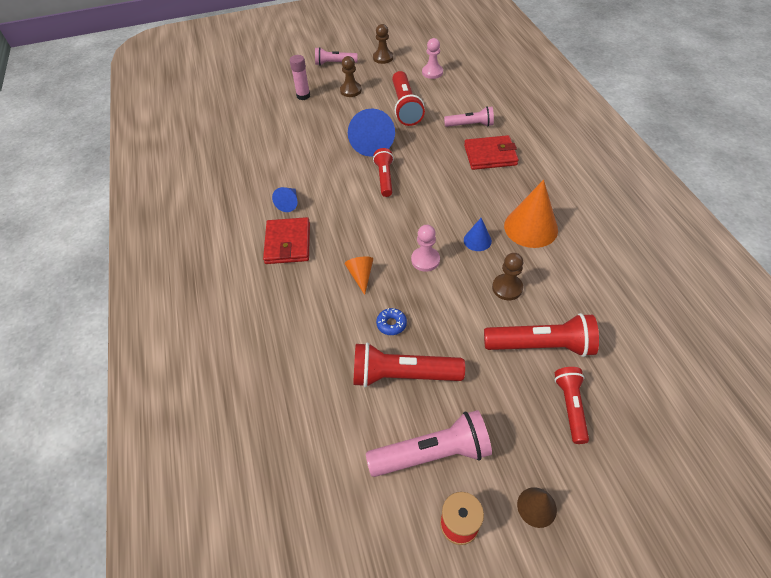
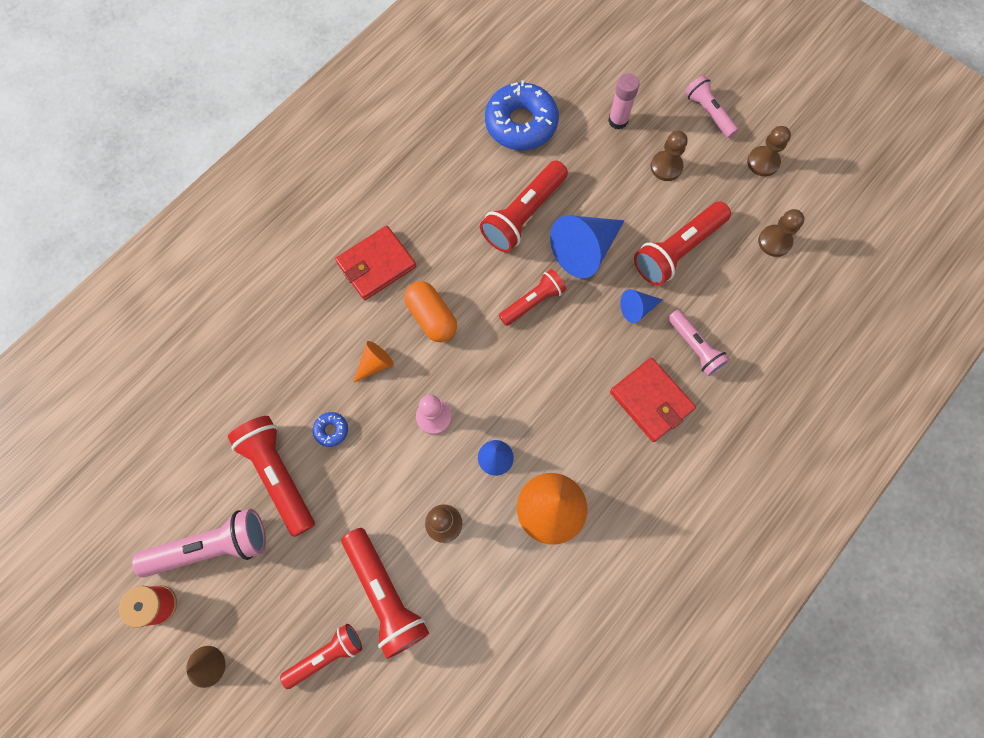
camera: 55 degrees right, 20 degrees up
blue cone [272,187,297,212] -> blue cone moved to [620,289,663,323]
pink flashlight [366,410,492,477] -> pink flashlight turned 60 degrees counterclockwise [132,509,266,578]
pink pawn [422,38,443,79] -> brown pawn [758,209,805,257]
none -> orange capsule [404,281,457,342]
none -> red flashlight [480,161,568,253]
none -> blue donut [485,80,559,150]

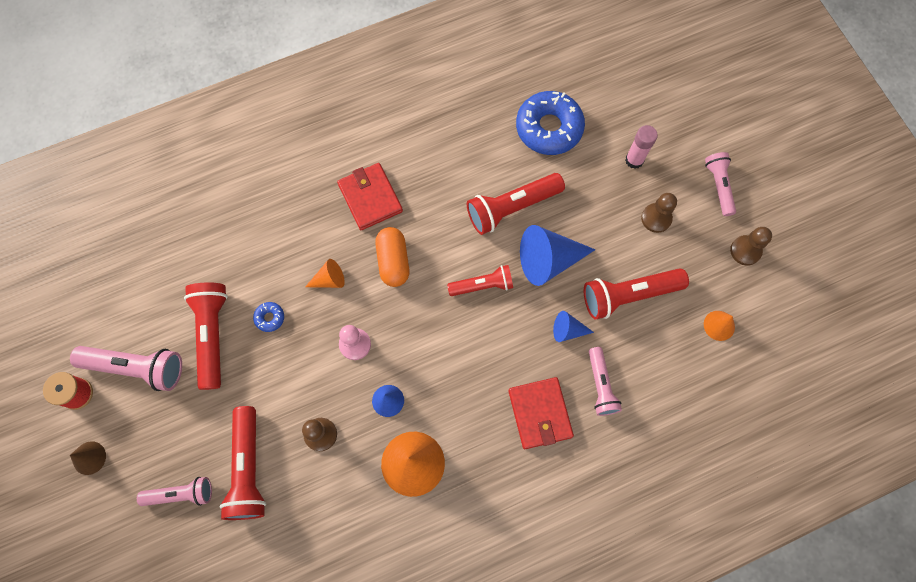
camera: 25 degrees right, 0 degrees up
red flashlight [280,624,362,689] -> pink flashlight [137,477,212,506]
red wallet [335,226,416,300] -> red wallet turned 75 degrees clockwise [337,163,403,230]
brown pawn [758,209,805,257] -> orange cone [704,311,735,341]

